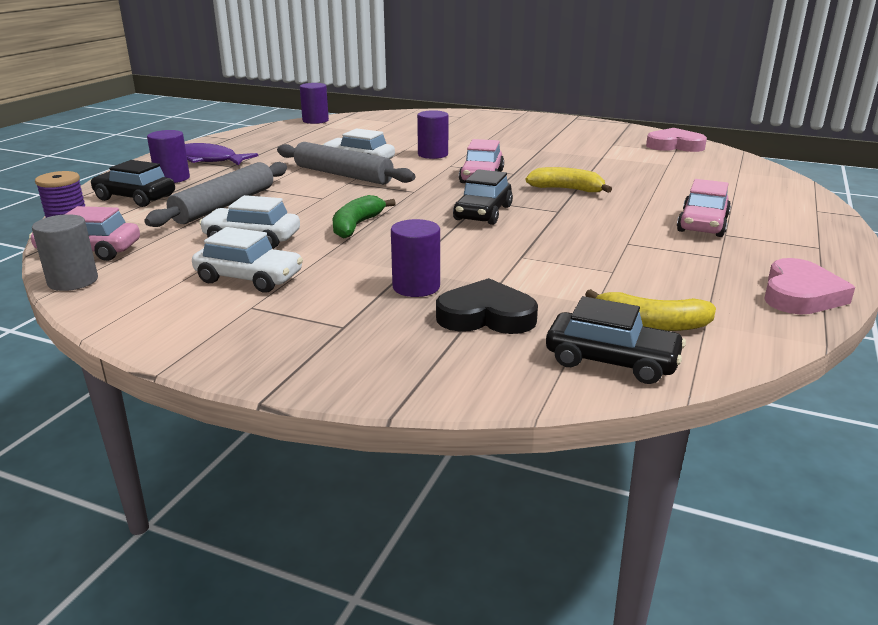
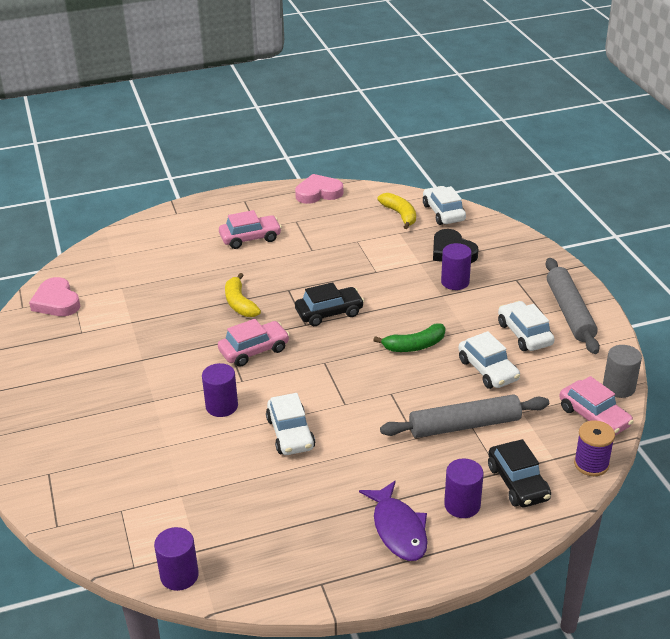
camera: 130 degrees left, 10 degrees up
grey rolling pin [277,142,415,185] -> grey rolling pin moved to [546,258,600,354]
black car [546,296,686,384] -> white car [423,186,466,225]

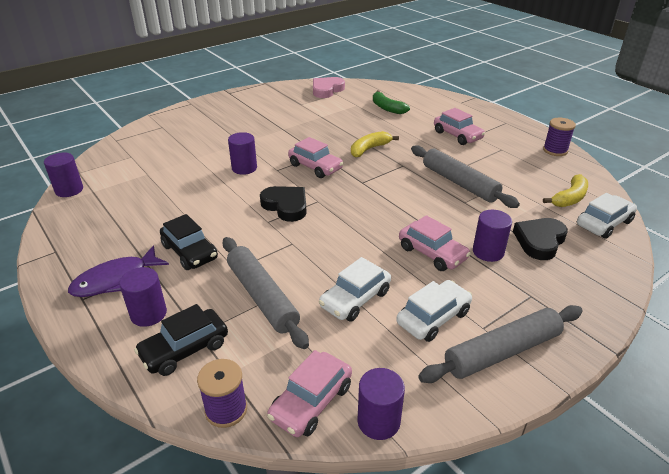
camera: 70 degrees right, 0 degrees up
white car [266,393,315,455] -> none
pink heart [295,174,343,204] -> purple spool [543,118,576,156]
black car [295,282,364,326] -> black car moved to [160,214,218,270]
green banana [373,323,445,352] -> green banana moved to [373,90,410,114]
grey cylinder [603,345,642,398] -> purple cylinder [357,368,405,440]
none -> black heart [260,186,307,222]
none -> pink car [399,215,471,271]
none -> grey rolling pin [411,145,520,208]

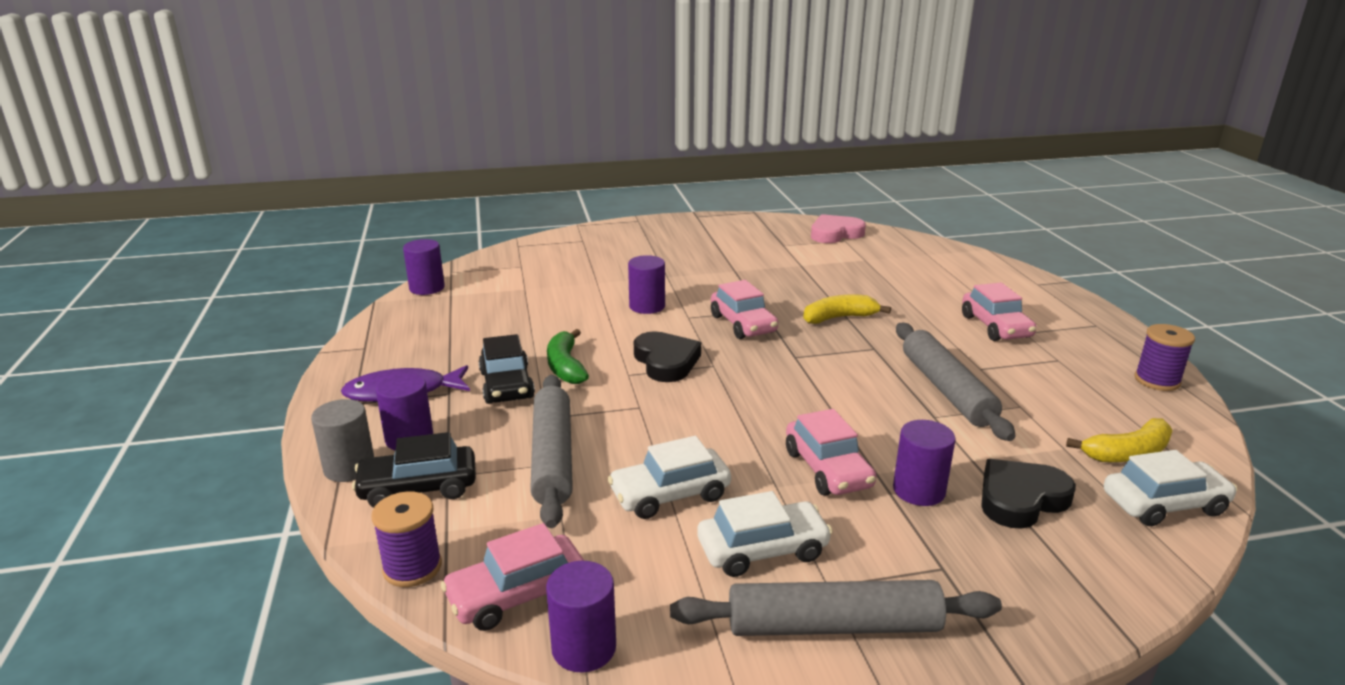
camera: 25 degrees right, 10 degrees down
green banana [373,90,410,114] -> green banana moved to [547,329,589,384]
none -> grey cylinder [311,399,374,482]

